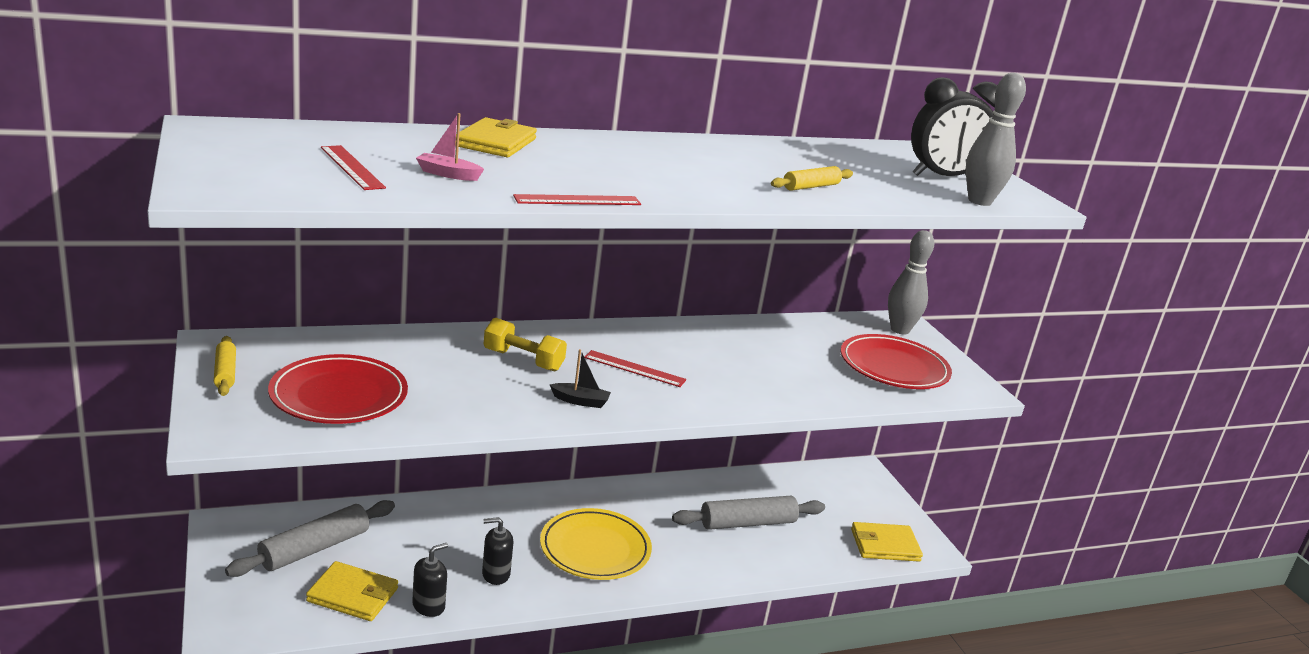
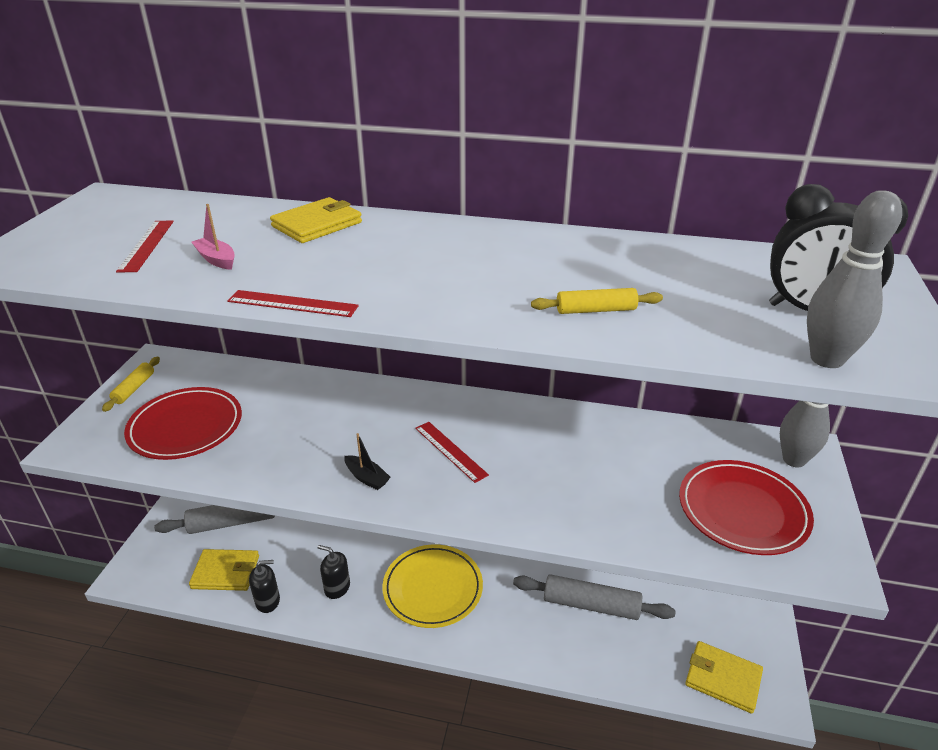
camera: 35 degrees right, 10 degrees up
yellow wallet [306,561,398,621] -> yellow wallet turned 45 degrees counterclockwise [189,549,259,591]
yellow dumbbell [483,318,567,371] -> none

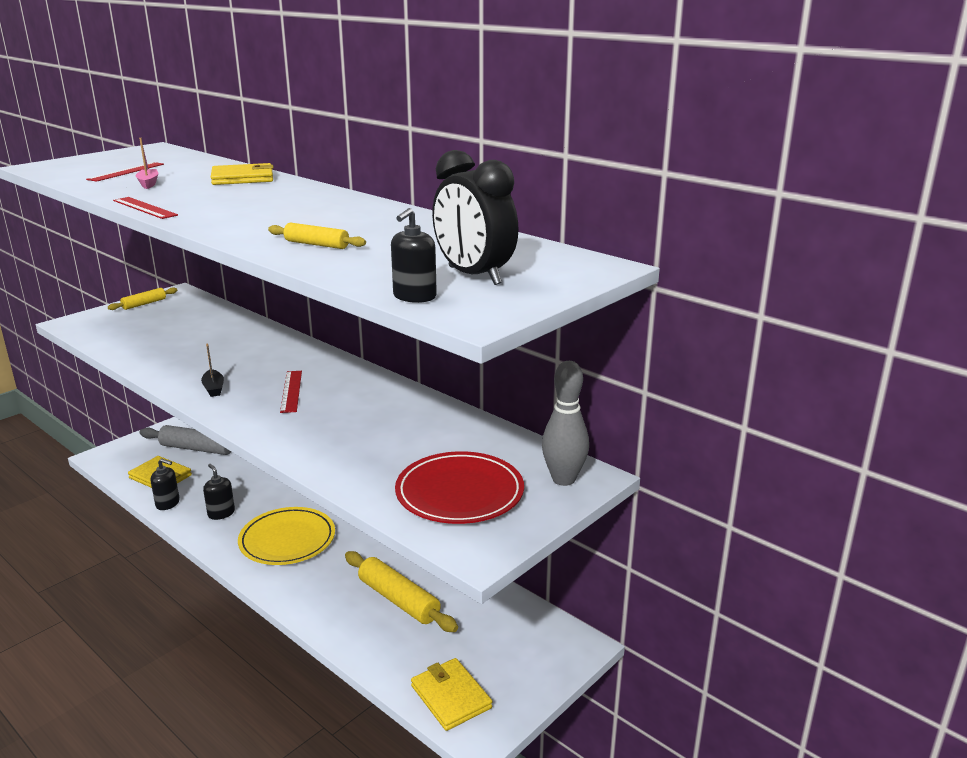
camera: 30 degrees right, 10 degrees down
red plate [124,387,242,460] -> none
grey rolling pin [513,574,676,620] -> yellow rolling pin [345,551,458,632]
grey bowling pin [807,190,902,368] -> black soap dispenser [391,208,437,303]

